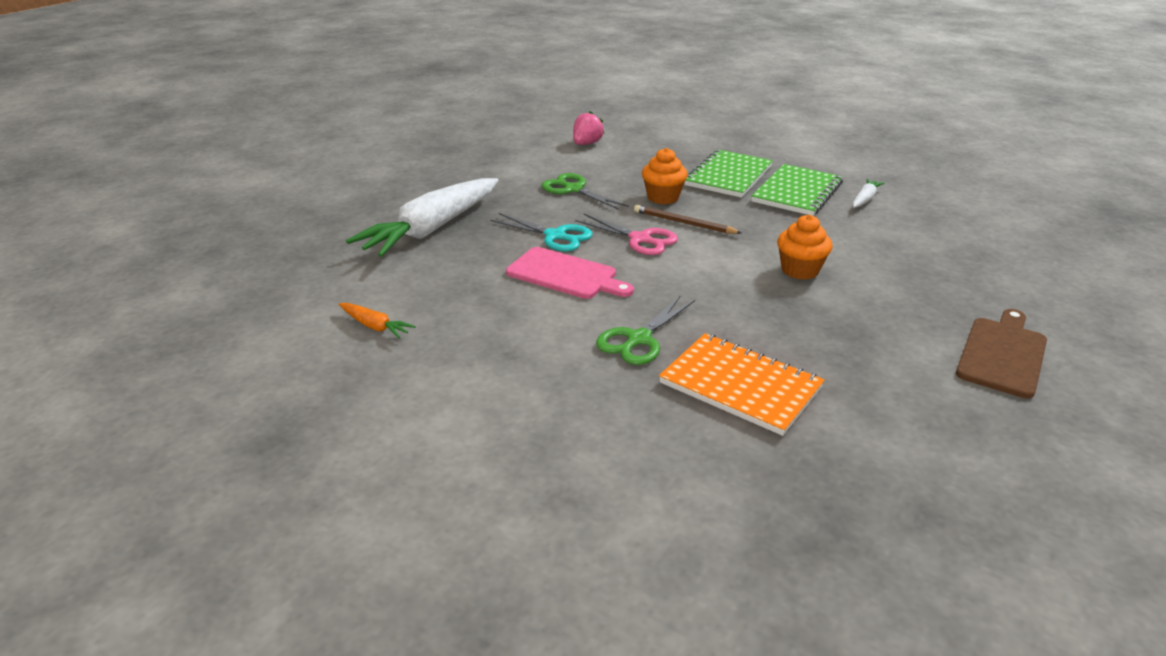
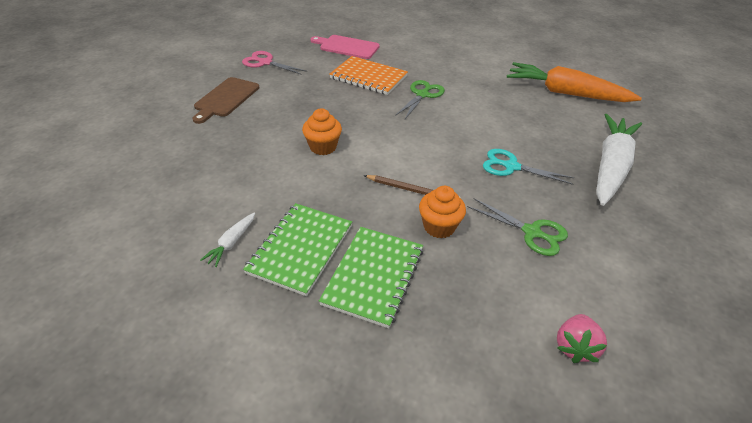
camera: 170 degrees right, 10 degrees up
orange carrot [339,303,416,339] -> orange carrot [507,62,642,102], size x2.43
pink cutting board [506,247,634,299] -> pink cutting board moved to [310,35,380,59]
pink scissors [575,214,678,255] -> pink scissors moved to [242,51,307,75]

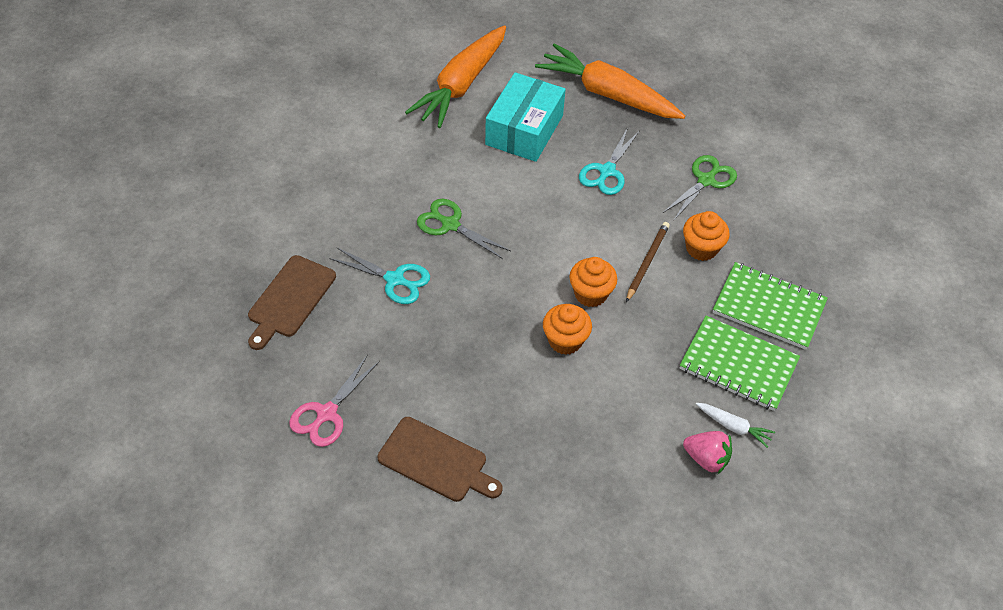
camera: 85 degrees left, 10 degrees up
pink cutting board [310,35,380,59] -> brown cutting board [248,255,336,350]
orange notebook [329,56,408,95] -> turquoise scissors [329,248,430,304]
pink strawberry [557,314,607,363] -> pink strawberry moved to [683,431,732,474]
white carrot [596,114,642,206] -> orange carrot [535,43,685,119]
none -> turquoise box [485,72,566,162]
none -> orange cupcake [570,257,617,307]

